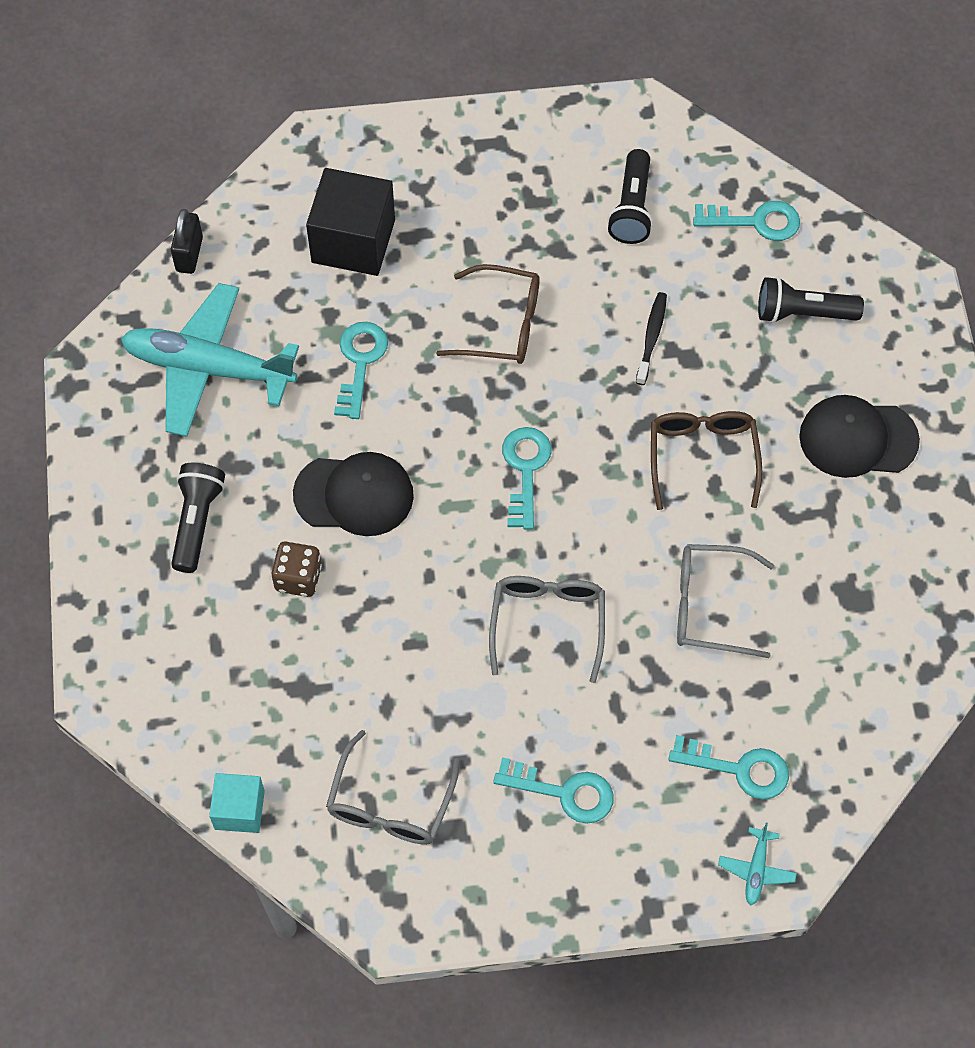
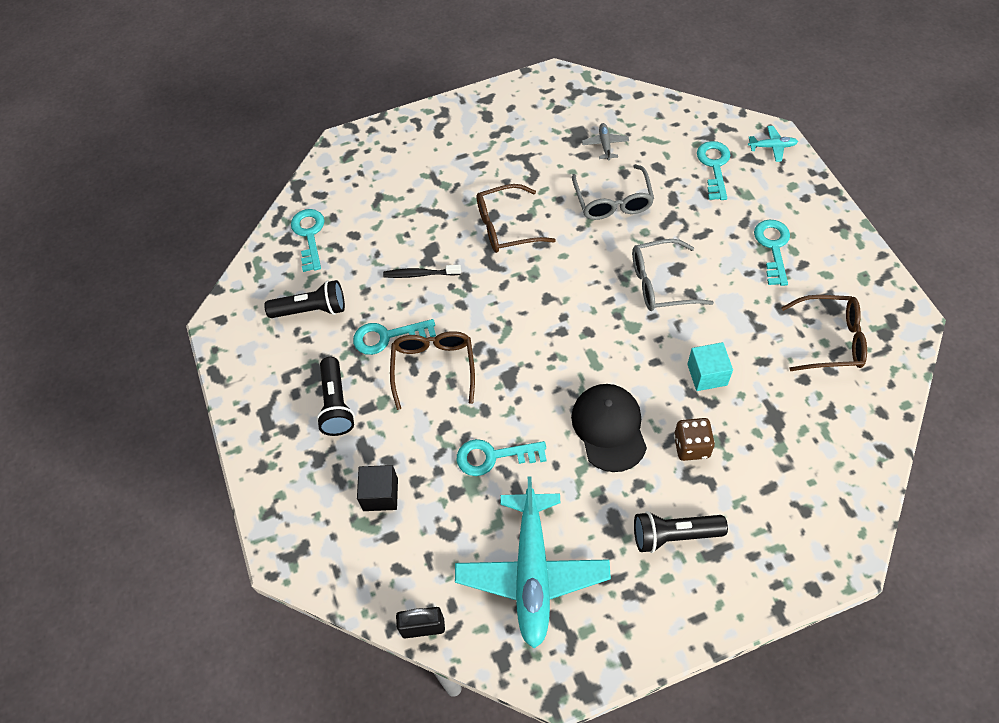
camera: 100 degrees left, 5 degrees down
turquoise cube [209,773,265,833] -> turquoise cube moved to [687,342,733,391]
black cube [306,168,395,276] -> black cube [357,465,398,511], size x0.57
grey glasses [326,730,460,845] -> brown glasses [781,295,867,371]
turquoise key [502,427,552,529] -> turquoise key moved to [353,319,436,355]
black flashlight [758,277,864,323] -> black flashlight moved to [316,357,355,436]
black cap [799,395,920,478] -> none
none -> grey plane [582,123,629,161]

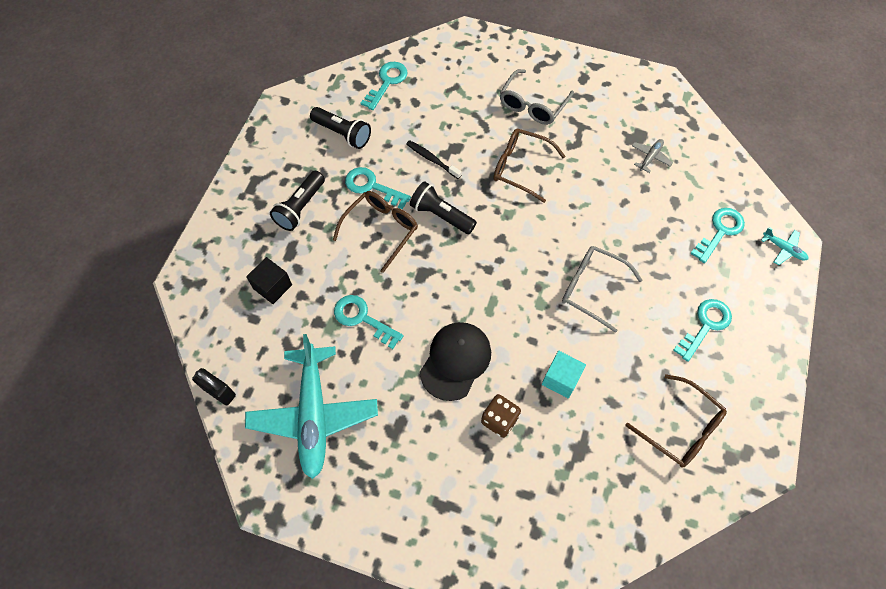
camera: 35 degrees right, 5 degrees up
turquoise plane [455,476,611,649] -> turquoise plane turned 45 degrees counterclockwise [245,334,378,479]
grey glasses [572,164,654,220] -> grey glasses moved to [500,69,574,125]
black flashlight [634,511,728,553] -> black flashlight moved to [410,181,477,234]

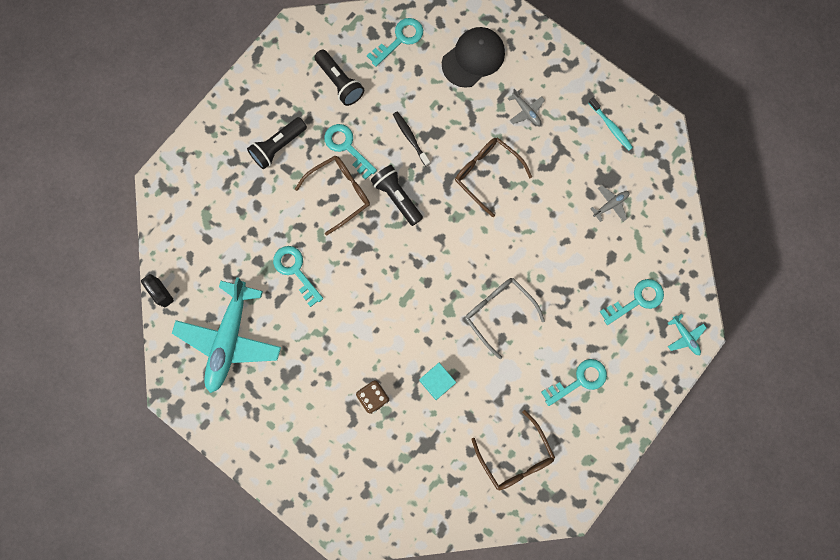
camera: 20 degrees right, 15 degrees up
black cube [246,257,292,304] -> none
black cap [420,322,491,401] -> black cap moved to [442,27,505,88]
grey glasses [500,69,574,125] -> grey plane [508,89,545,126]
none -> turquoise toothbrush [589,97,633,151]

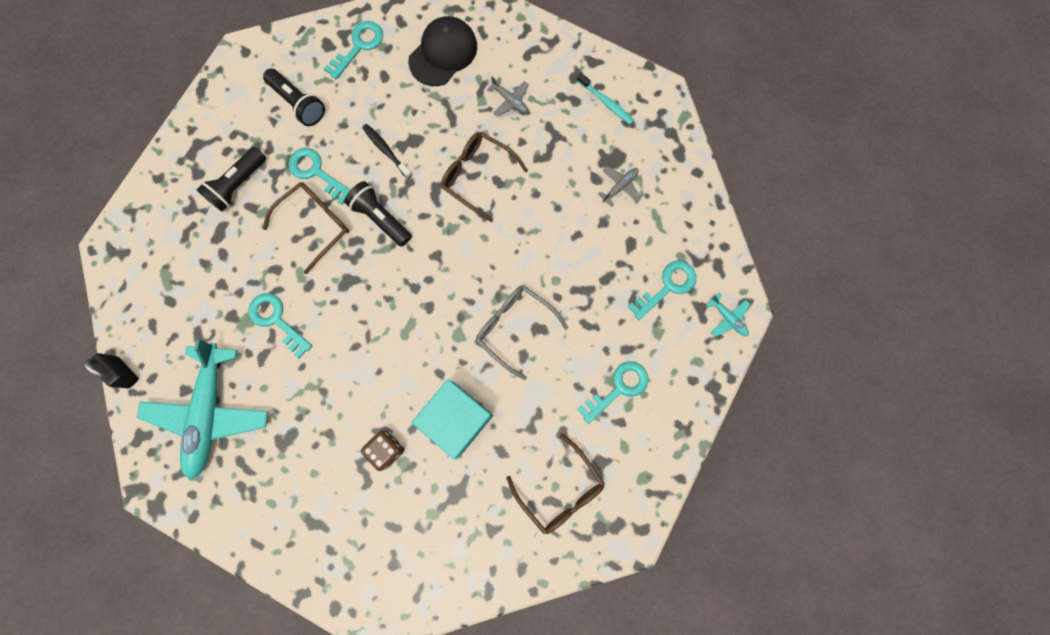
camera: 10 degrees left, 0 degrees up
turquoise cube [419,363,456,400] -> turquoise cube [412,379,493,459], size x1.74

